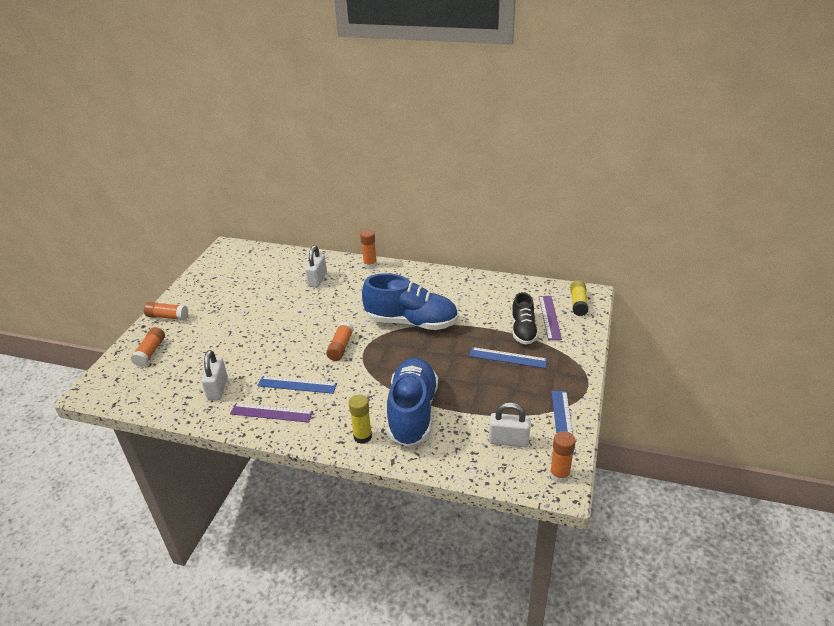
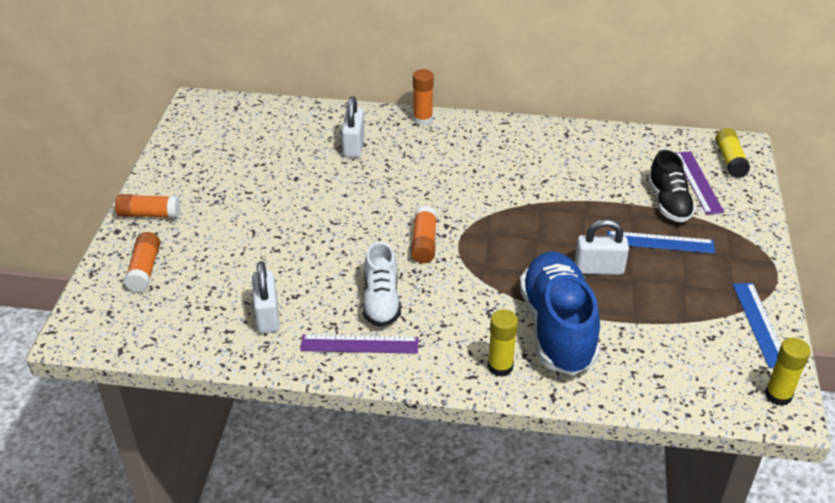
camera: 10 degrees left, 5 degrees up
blue ruler [258,376,337,394] -> white shoe [362,242,401,327]
blue shoe [362,273,458,330] -> none
white padlock [489,403,531,447] -> white padlock moved to [575,219,629,275]
orange glue stick [550,431,576,483] -> yellow glue stick [765,338,811,406]

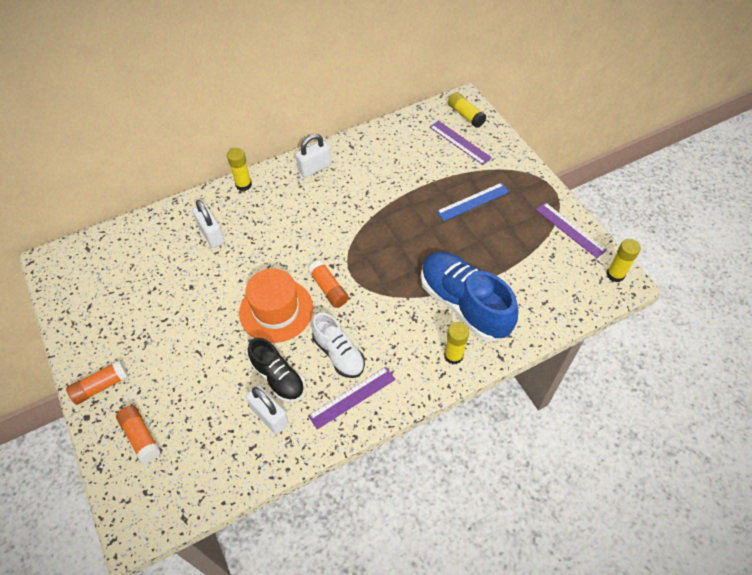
camera: 35 degrees left, 15 degrees up
orange glue stick [413,69,434,126] -> yellow glue stick [227,148,252,191]
white padlock [575,219,629,275] -> white padlock moved to [296,134,332,178]
black shoe [648,150,696,222] -> black shoe moved to [248,338,305,402]
blue ruler [733,283,781,368] -> purple ruler [536,202,607,258]
none -> orange hat [239,269,313,343]

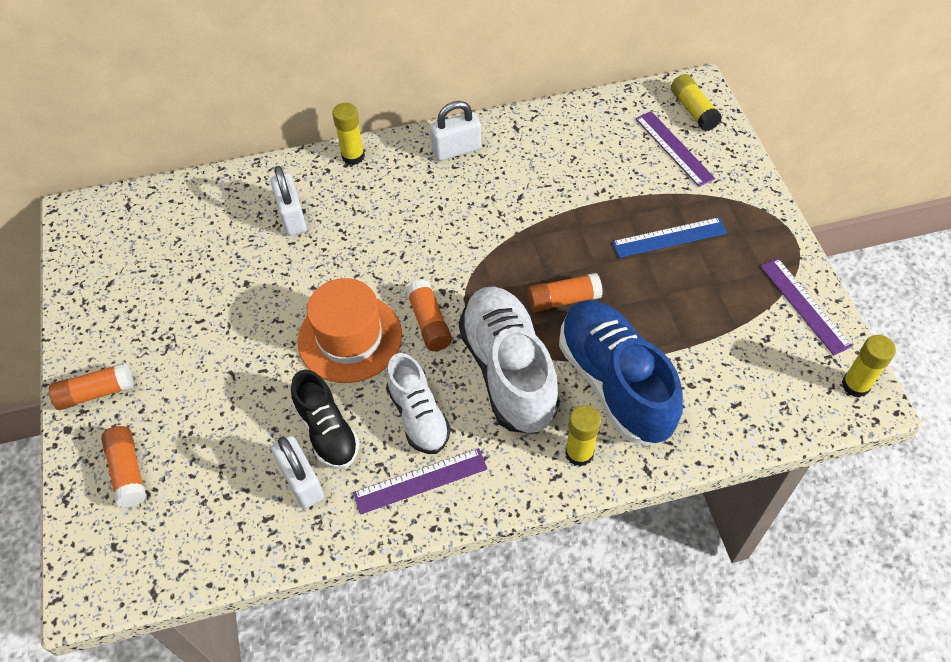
camera: 15 degrees right, 0 degrees up
none -> white shoe [459,286,560,434]
none -> orange glue stick [527,273,603,312]

